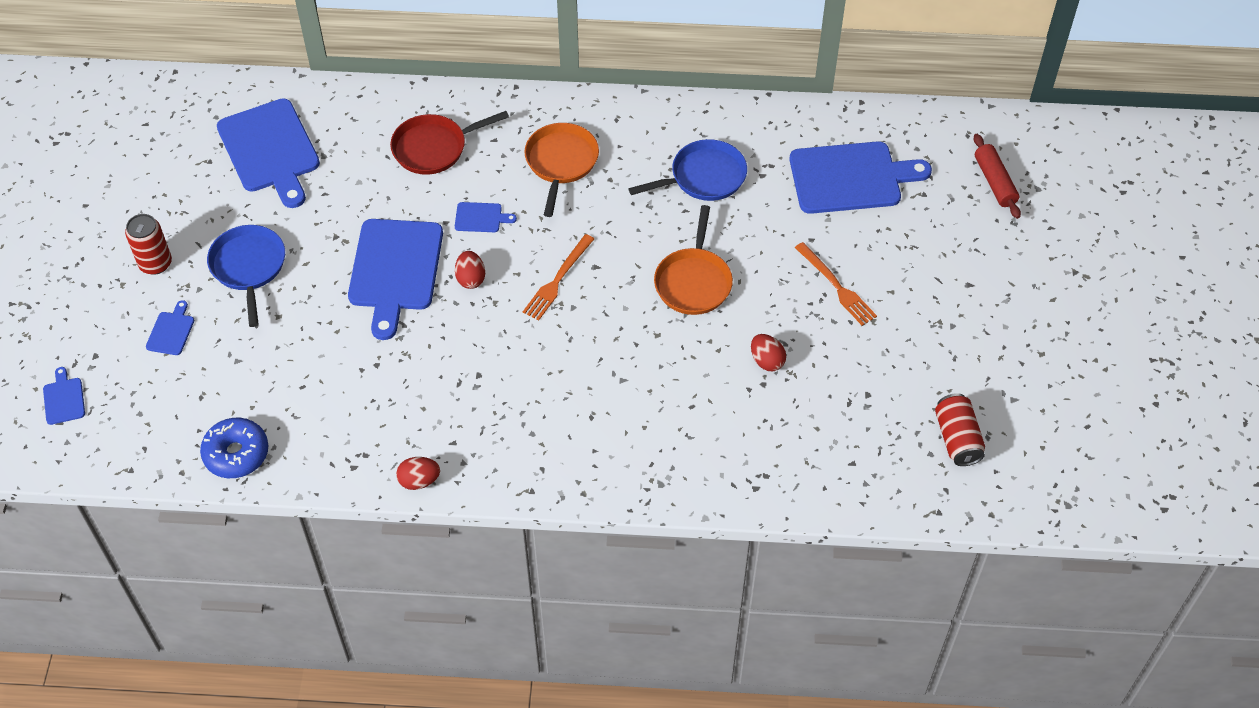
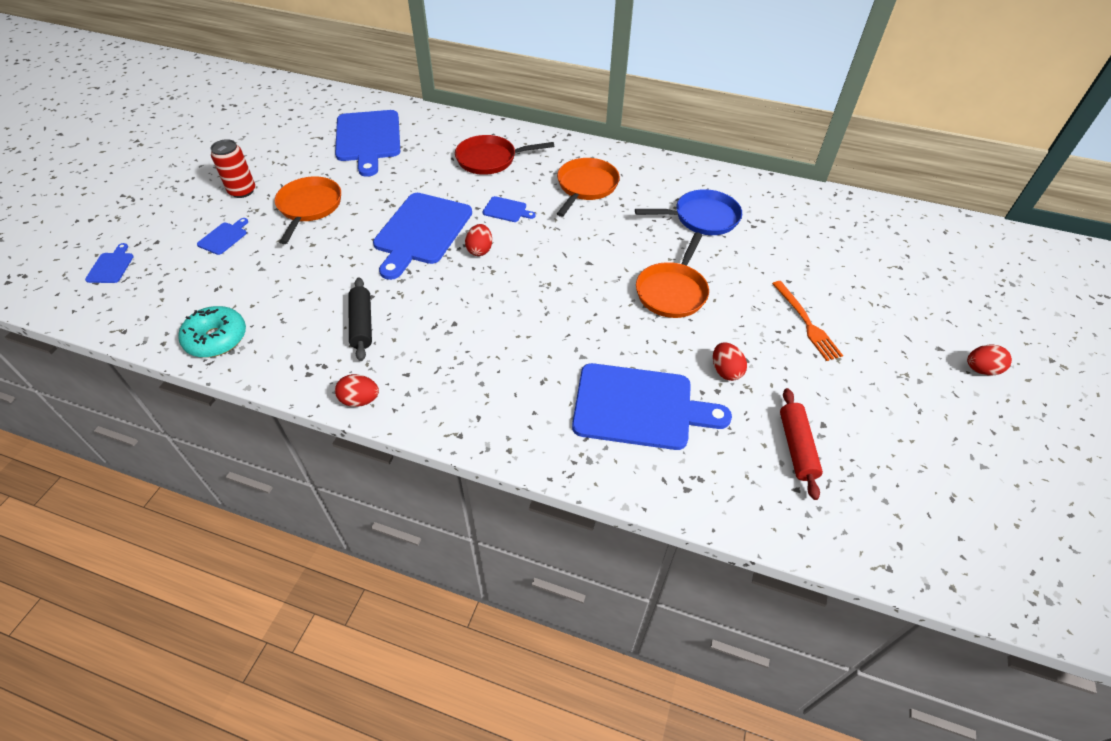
camera: 15 degrees right, 5 degrees down
blue donut [200,418,269,478] -> turquoise donut [178,306,246,358]
blue pan [207,225,285,327] -> orange pan [275,176,341,244]
orange fork [523,234,594,320] -> none
blue cutting board [789,141,932,214] -> blue cutting board moved to [572,363,732,450]
red can [935,393,985,466] -> none
red rolling pin [974,134,1021,219] -> red rolling pin moved to [780,388,823,500]
none -> black rolling pin [348,277,372,361]
none -> red egg [967,345,1012,376]

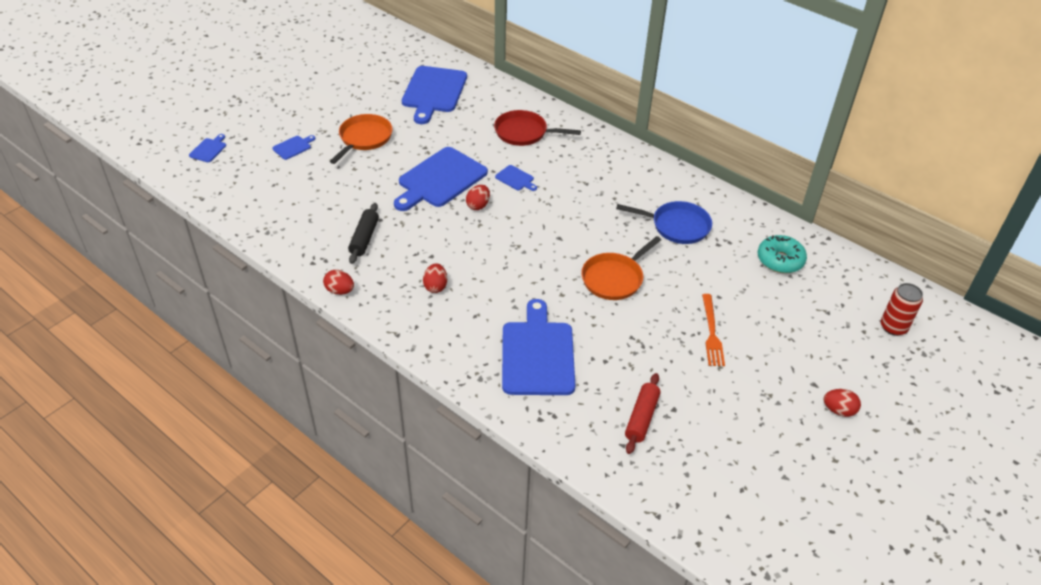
camera: 20 degrees right, 5 degrees down
turquoise donut [178,306,246,358] -> turquoise donut moved to [758,235,807,273]
red can [210,139,255,198] -> red can moved to [881,283,923,336]
orange pan [557,158,620,217] -> none
blue cutting board [572,363,732,450] -> blue cutting board turned 120 degrees counterclockwise [502,299,575,395]
red egg [713,342,747,381] -> red egg moved to [423,263,447,293]

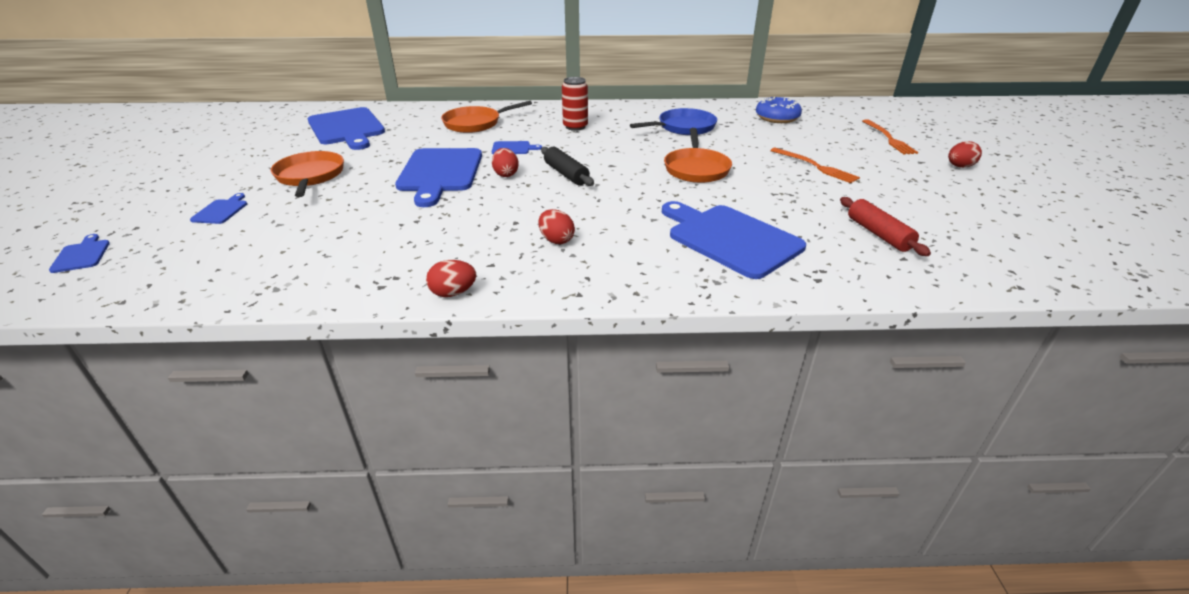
camera: 40 degrees left, 10 degrees down
black rolling pin [348,203,379,264] -> black rolling pin moved to [541,147,594,186]
red pan [494,110,581,146] -> orange pan [441,101,532,133]
turquoise donut [758,235,807,273] -> blue donut [756,97,802,123]
red can [881,283,923,336] -> red can moved to [562,77,588,131]
none -> orange fork [862,119,918,154]

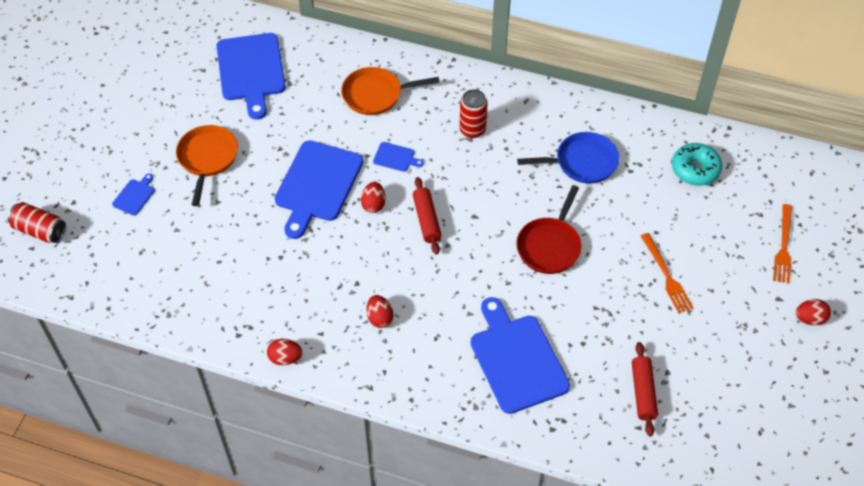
camera: 20 degrees right, 20 degrees up
blue cutting board [49,234,110,273] -> red can [8,202,66,243]
black rolling pin [541,147,594,186] -> red rolling pin [413,177,442,254]
orange pan [664,128,732,183] -> red pan [516,185,582,274]
blue donut [756,97,802,123] -> turquoise donut [672,143,722,186]

